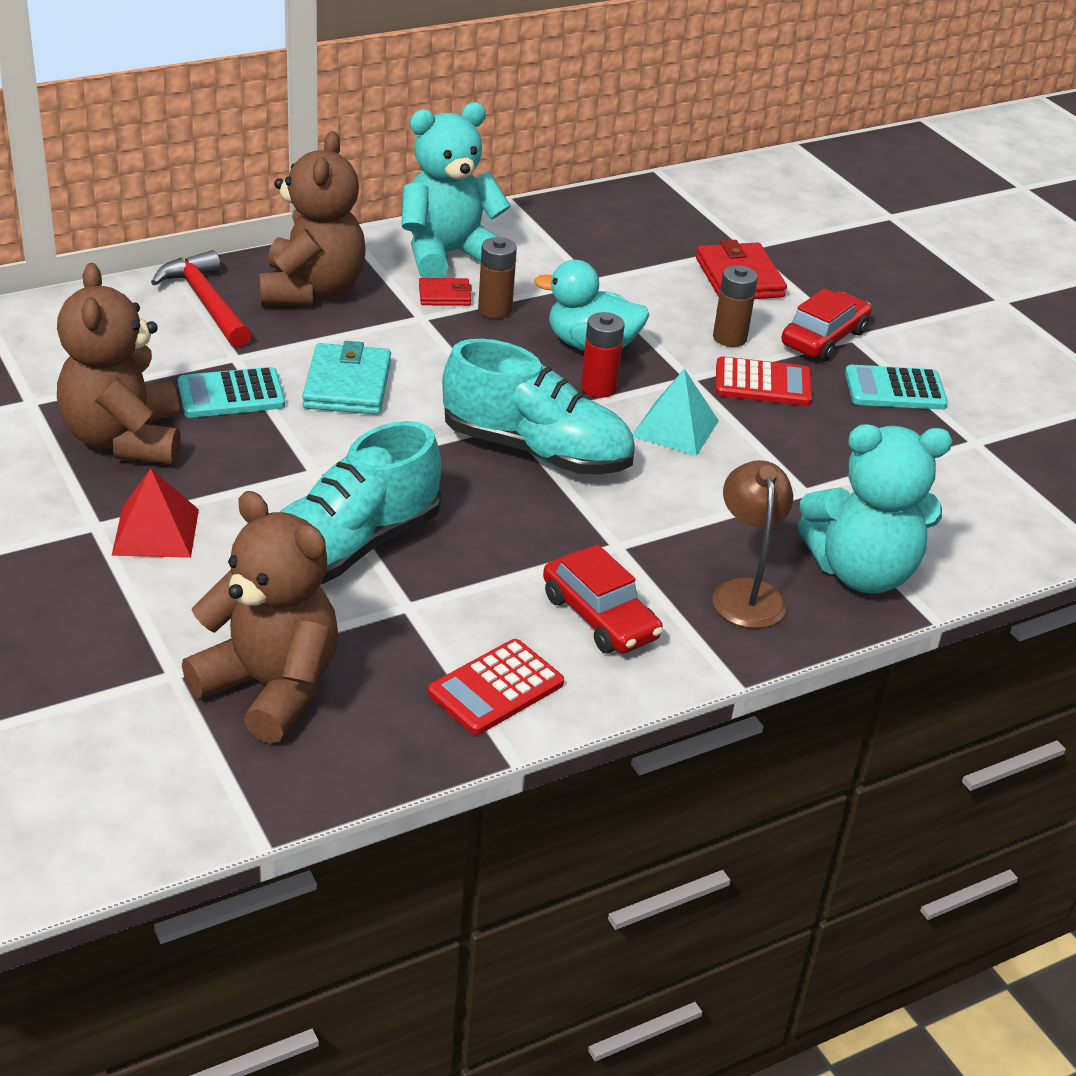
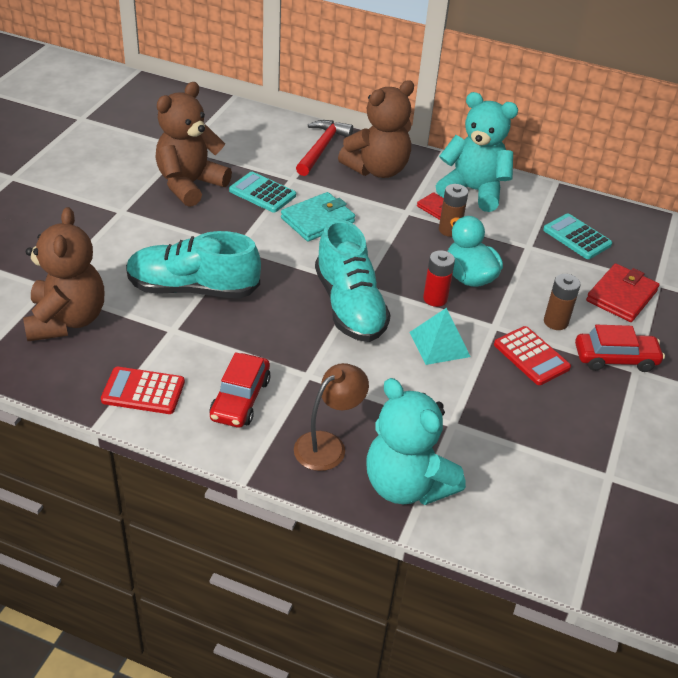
camera: 50 degrees right, 5 degrees up
red pyramid [112,468,199,558] -> none
turquoise calculator [845,365,948,410] -> turquoise calculator moved to [543,213,612,259]

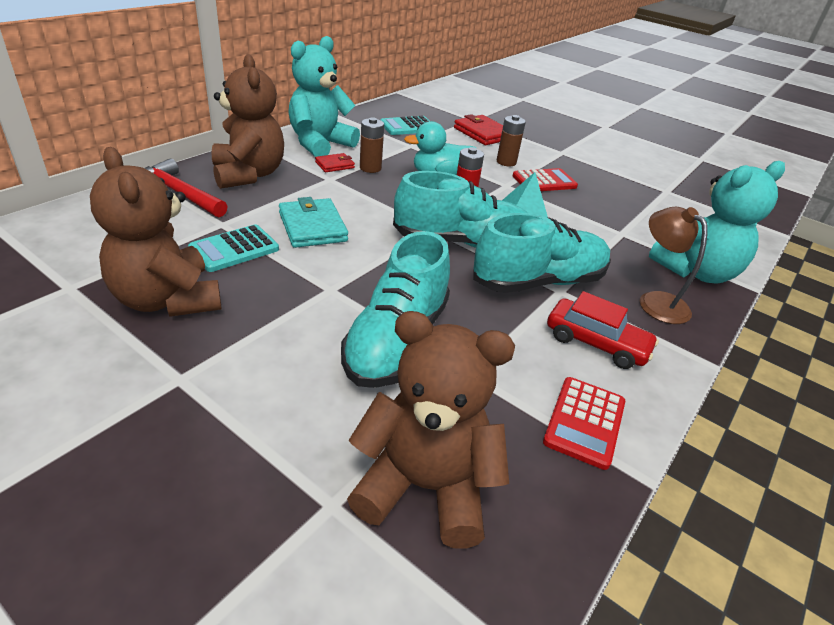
camera: 75 degrees left, 5 degrees down
red car [575,325,665,372] -> none
none -> turquoise shoe [473,213,611,293]

